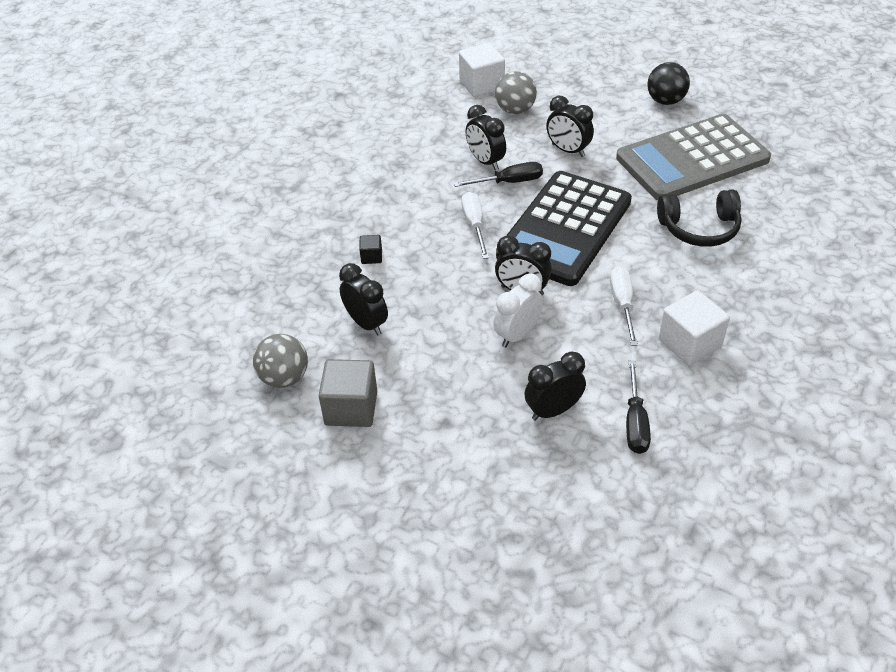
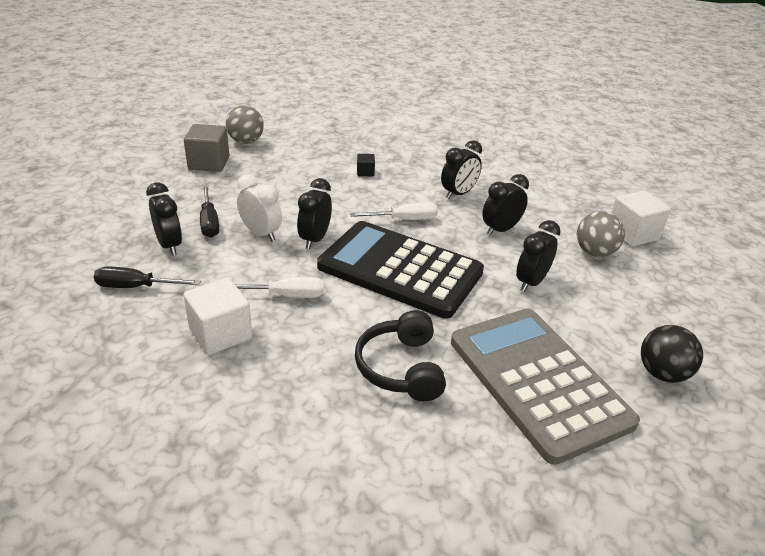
camera: 85 degrees right, 10 degrees down
black clock [339,263,388,335] -> black clock moved to [441,140,482,199]
black screwdriver [454,162,543,187] -> black screwdriver moved to [200,185,219,238]

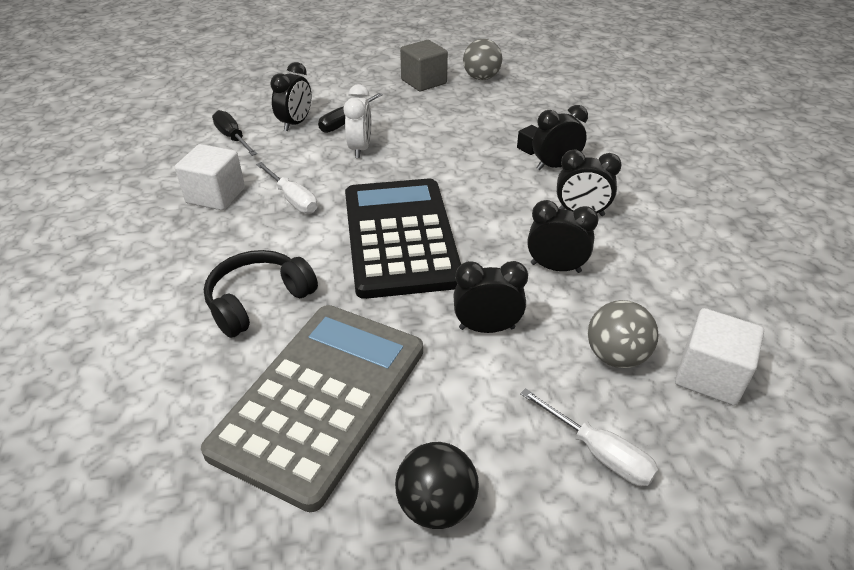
camera: 55 degrees right, 5 degrees up
black clock [297,178,332,249] -> black clock moved to [533,105,588,170]
white screwdriver [350,202,438,220] -> white screwdriver moved to [520,388,659,486]

